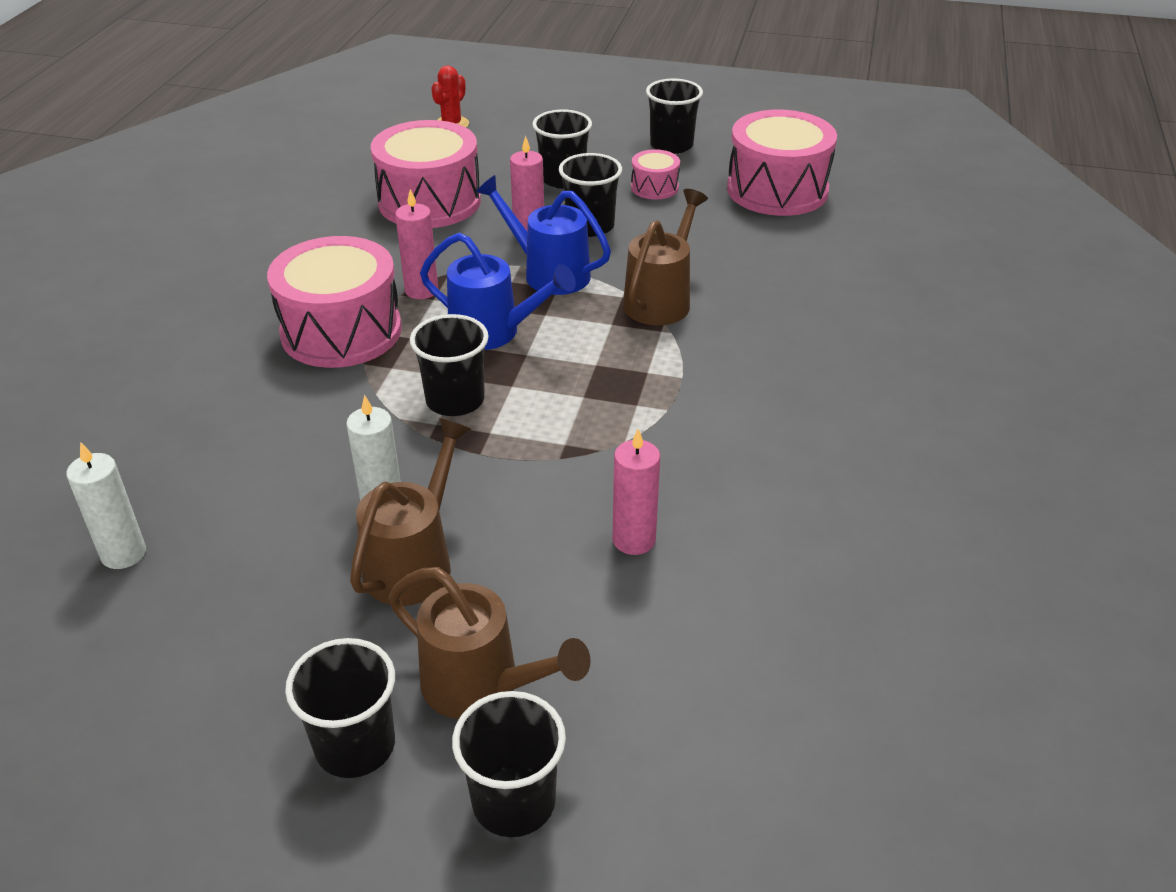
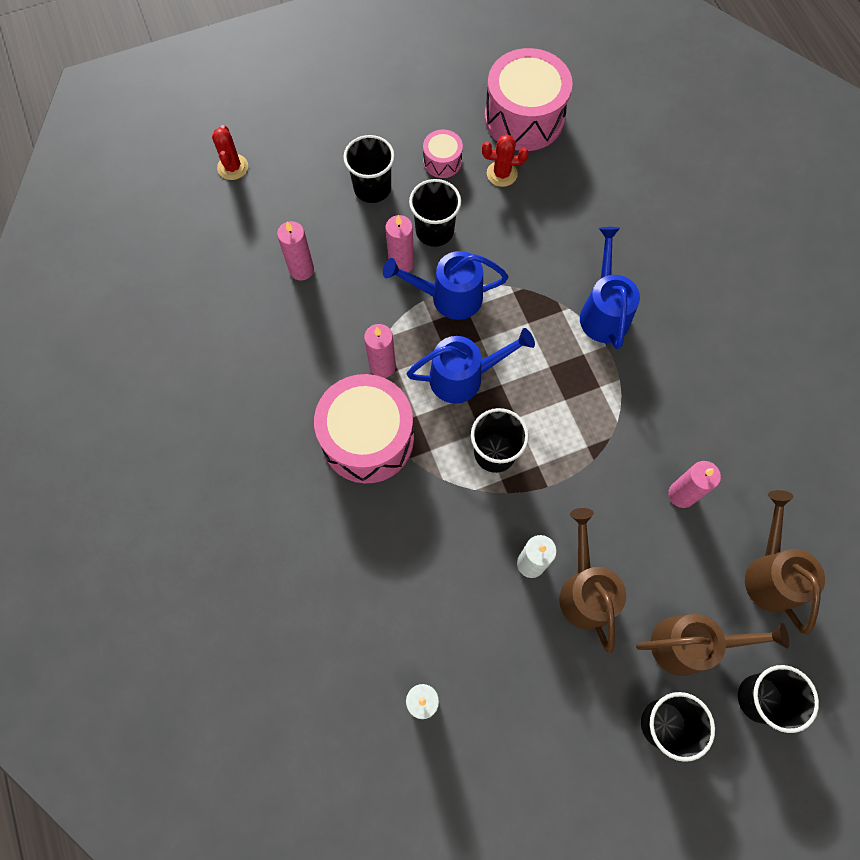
camera: 35 degrees left, 30 degrees up
pink drum [371,120,481,228] -> pink candle [277,221,314,280]
brown watering can [623,189,708,325] -> brown watering can moved to [745,490,825,635]
black cup [646,78,703,154] -> none
none -> red cactus [482,134,529,187]
none -> blue watering can [580,227,640,349]

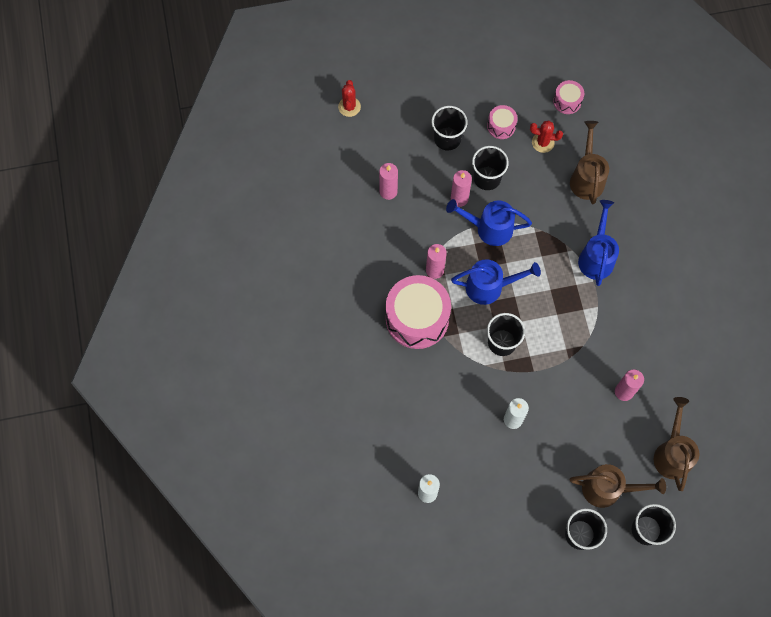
camera: 10 degrees right, 0 degrees up
pink drum [485,48,573,151] -> pink drum [553,80,584,114], size x0.48
brown watering can [559,508,626,653] -> brown watering can moved to [570,121,609,204]

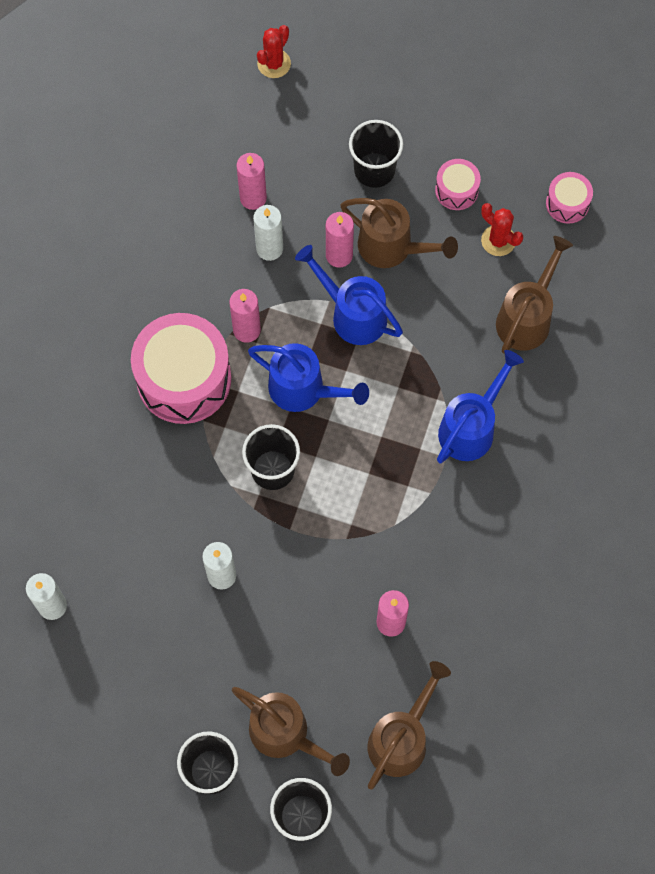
camera: 30 degrees right, 0 degrees up
black cup [472,146,509,190] -> brown watering can [340,198,458,268]
none -> white candle [253,205,283,261]

